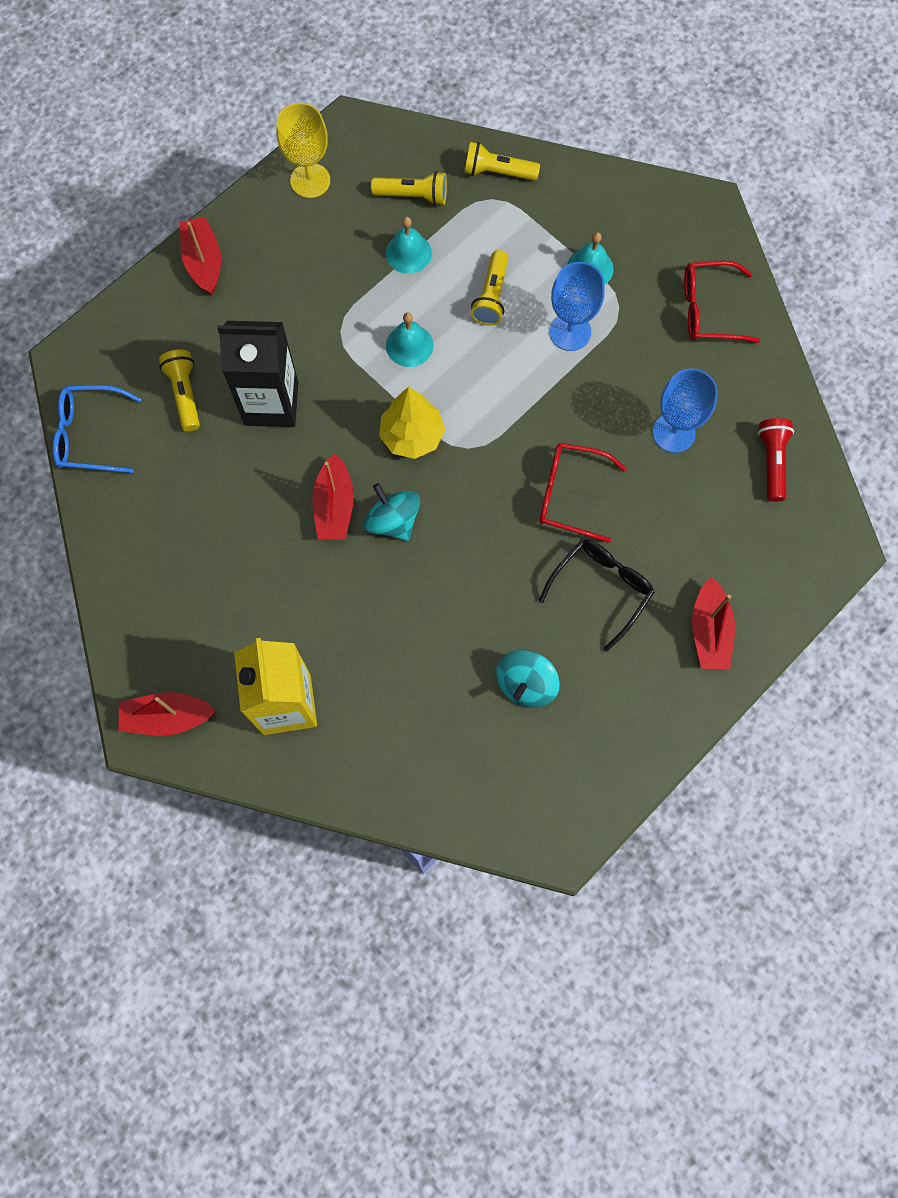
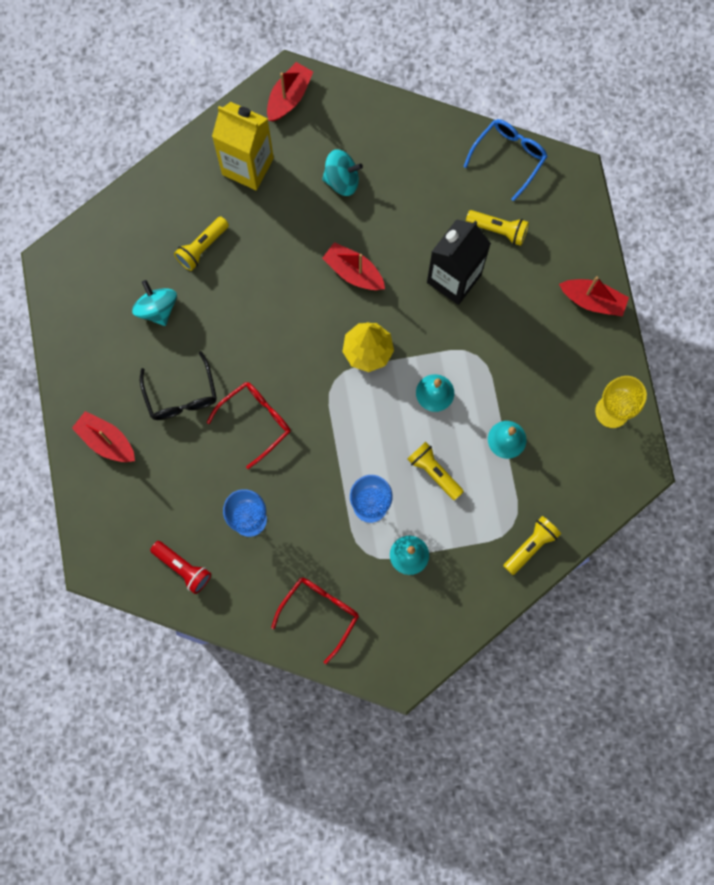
camera: 125 degrees right, 5 degrees up
turquoise spinning top [364,483,421,541] -> turquoise spinning top moved to [322,149,363,196]
yellow flashlight [371,171,447,206] -> yellow flashlight moved to [174,217,229,271]

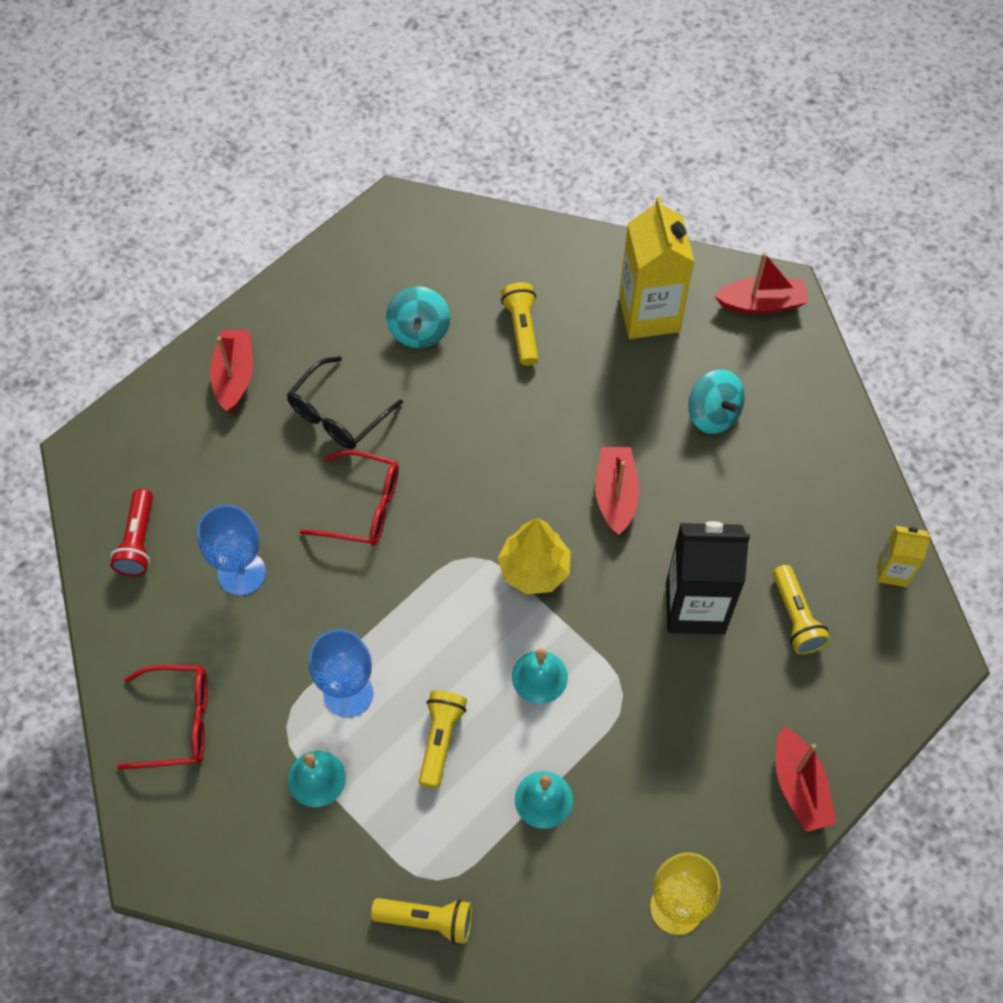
camera: 55 degrees right, 15 degrees down
turquoise spinning top [132,280,177,326] -> turquoise spinning top turned 150 degrees clockwise [386,286,450,348]
yellow flashlight [174,217,229,271] -> yellow flashlight turned 75 degrees clockwise [501,282,538,366]
blue glasses [463,119,548,201] -> yellow carton [877,526,931,587]

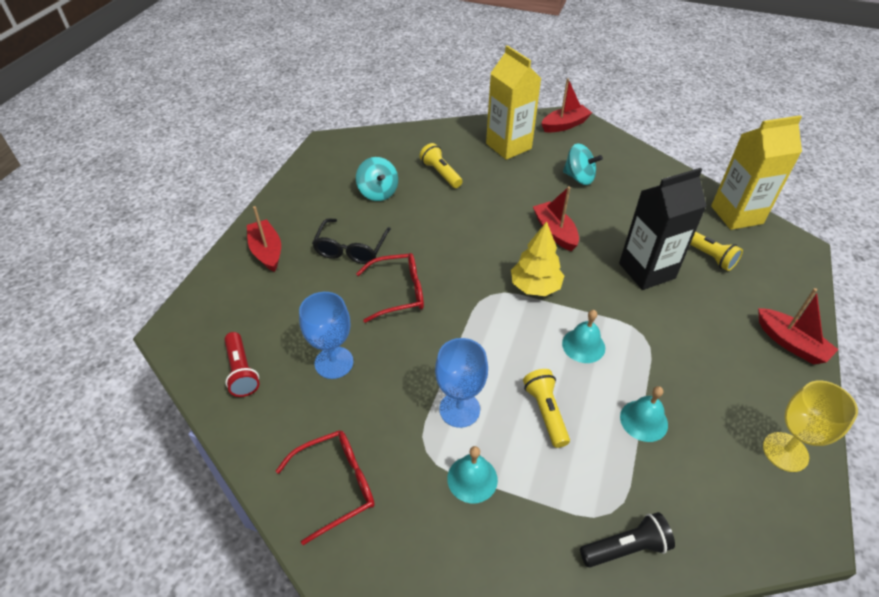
camera: 25 degrees left, 15 degrees down
yellow flashlight [371,898,472,944] -> black flashlight [580,512,675,567]
yellow carton [877,526,931,587] -> yellow carton [711,115,802,230], size x1.90

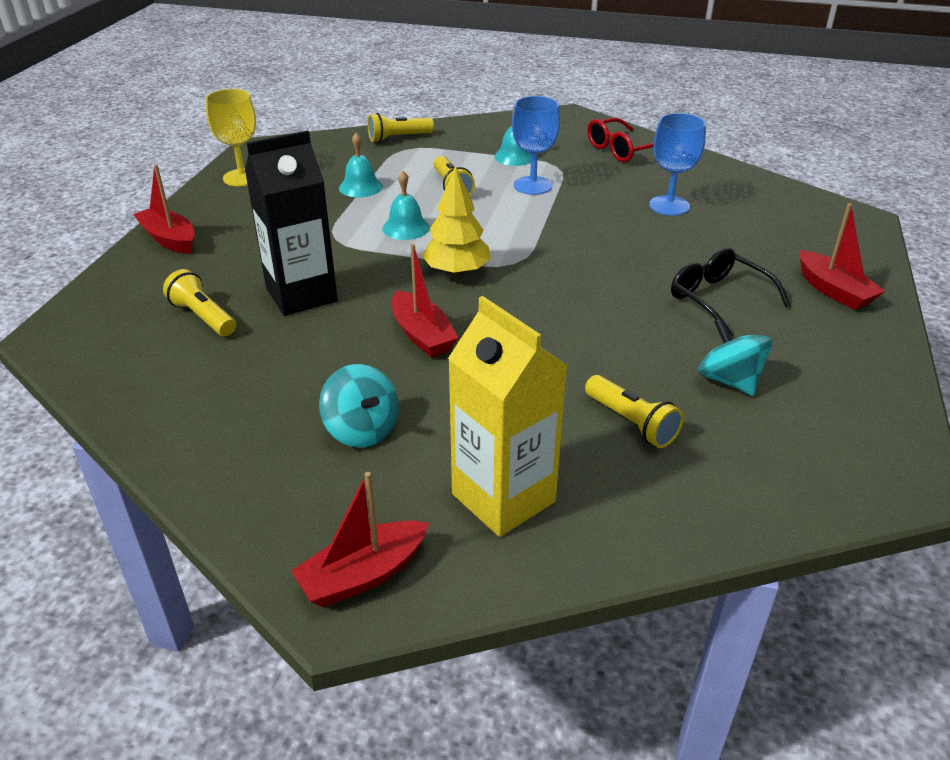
camera: 175 degrees right, 10 degrees down
red flashlight [224,332,260,397] -> none
black glasses [312,218,391,264] -> black glasses turned 45 degrees counterclockwise [671,248,791,337]
red glasses [356,253,424,323] -> none
turquoise spinning top [563,144,603,185] -> turquoise spinning top turned 150 degrees counterclockwise [319,364,399,448]
black flashlight [580,512,675,567] -> yellow flashlight [368,113,434,142]
yellow carton [711,115,802,230] -> none

